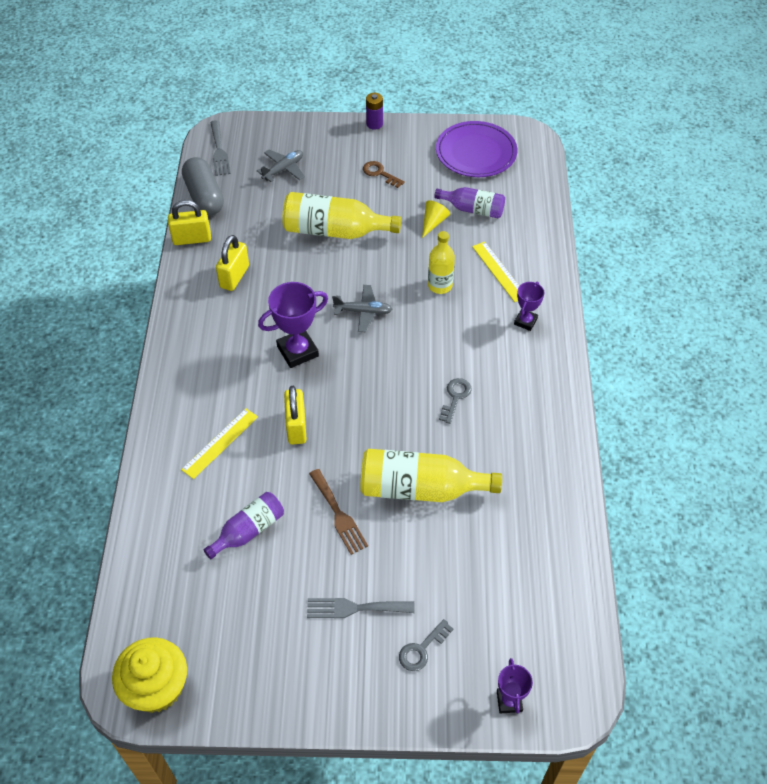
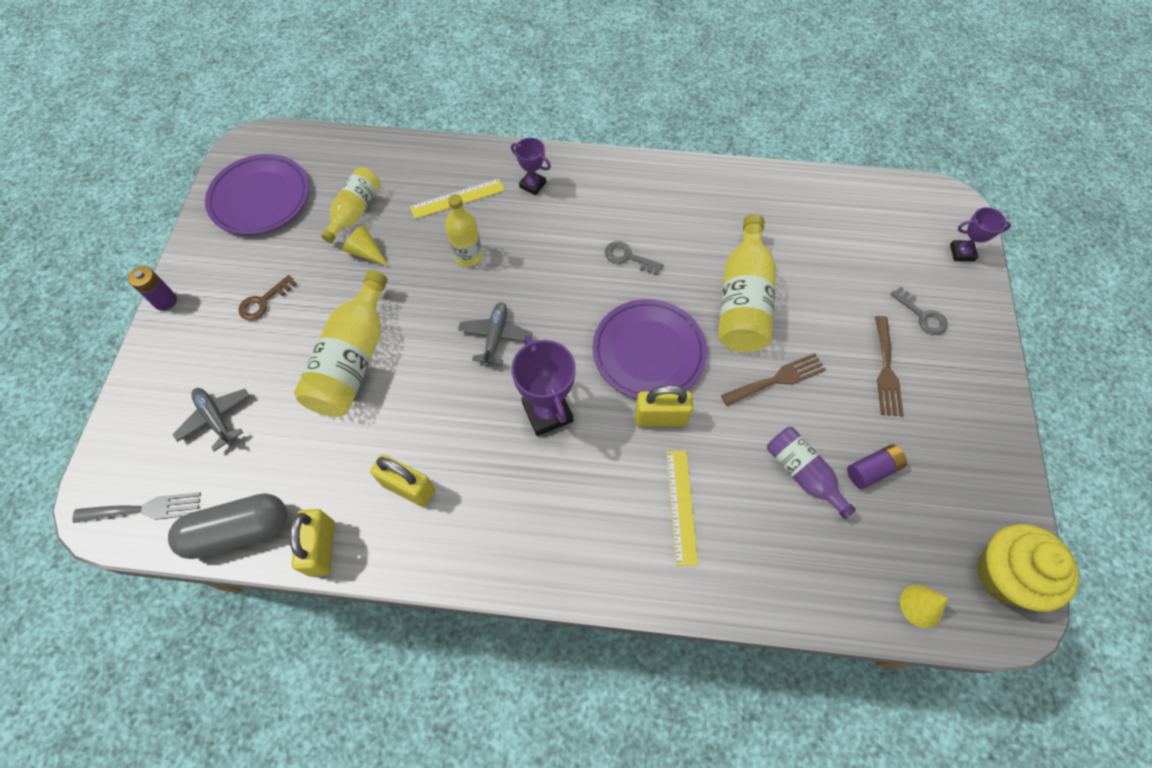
camera: 85 degrees left, 10 degrees up
yellow ruler [181,409,258,479] -> yellow ruler turned 45 degrees clockwise [666,451,698,566]
grey fork [307,598,415,618] -> brown fork [875,316,904,417]
purple bottle [434,187,505,218] -> yellow bottle [321,167,381,243]
none -> purple plate [593,299,707,399]
none -> purple battery [847,444,907,489]
none -> yellow cone [900,585,948,628]

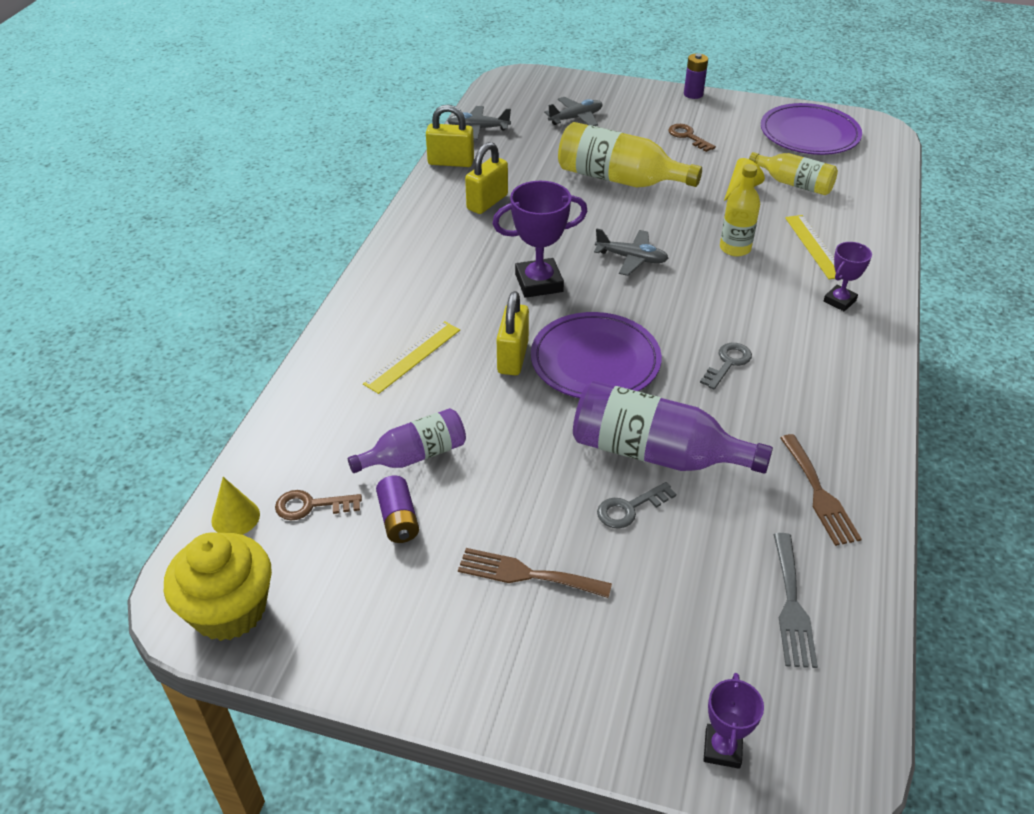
camera: 100 degrees right, 20 degrees down
grey fork [72,492,201,523] -> grey fork moved to [774,533,818,668]
grey capsule [168,493,287,559] -> grey plane [447,106,511,140]
yellow ruler [666,451,698,566] -> yellow ruler turned 60 degrees counterclockwise [363,321,460,394]
yellow bottle [718,214,776,352] -> purple bottle [573,381,773,474]
brown fork [721,353,826,406] -> brown fork moved to [780,434,862,546]
grey key [891,286,948,335] -> grey key moved to [597,482,676,529]
none -> brown key [275,490,362,520]

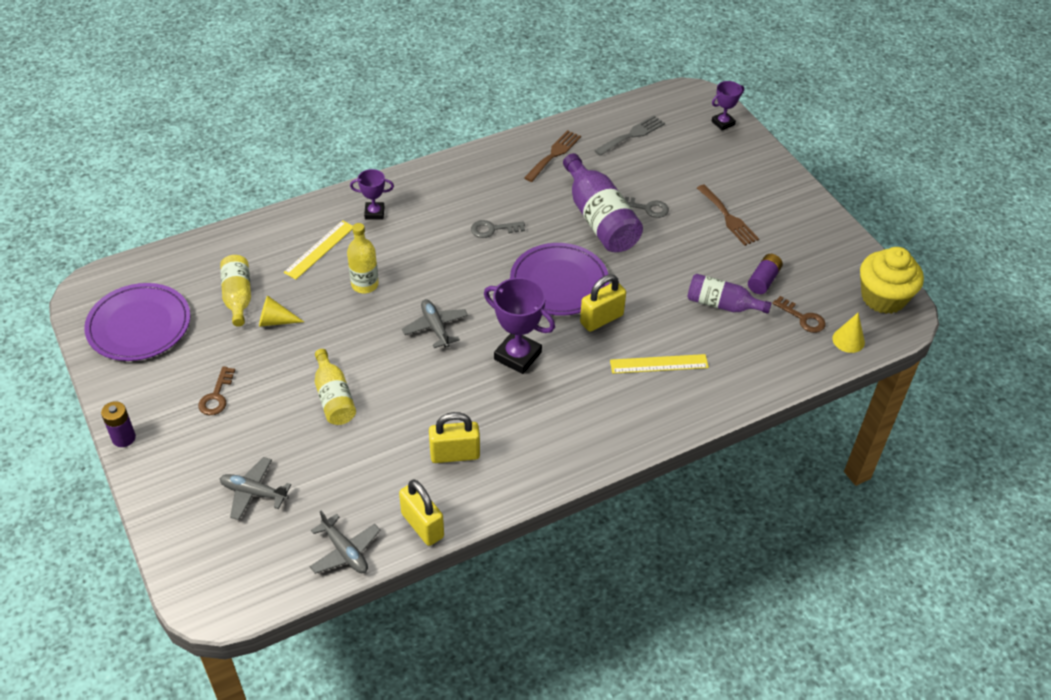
camera: 135 degrees left, 5 degrees up
yellow bottle [558,122,702,187] -> yellow bottle [315,349,356,425], size x0.61

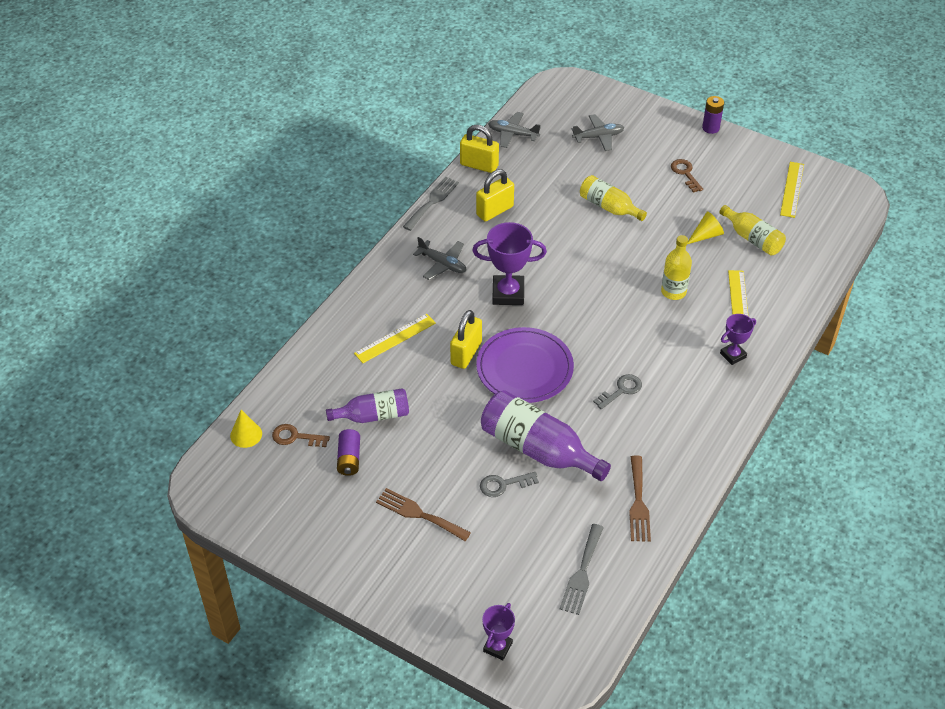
camera: 150 degrees right, 0 degrees up
purple plate [84,283,191,361] -> yellow ruler [780,162,804,218]
grey plane [402,299,468,348] -> grey plane moved to [413,237,466,280]
yellow cupcake [860,247,924,314] -> none
none -> grey fork [403,177,459,231]

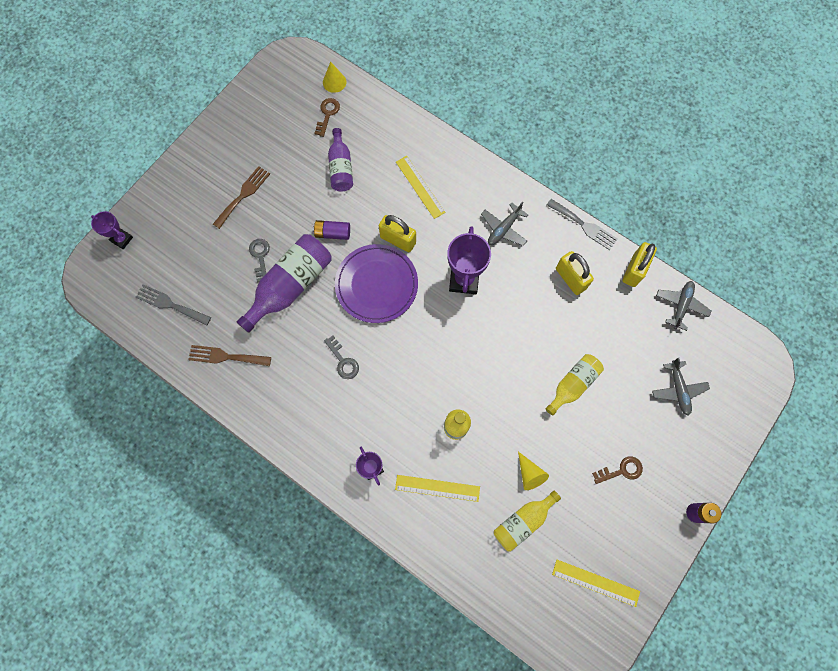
camera: 95 degrees right, 25 degrees up
purple battery [337,429,360,476] -> purple battery moved to [313,220,350,240]

